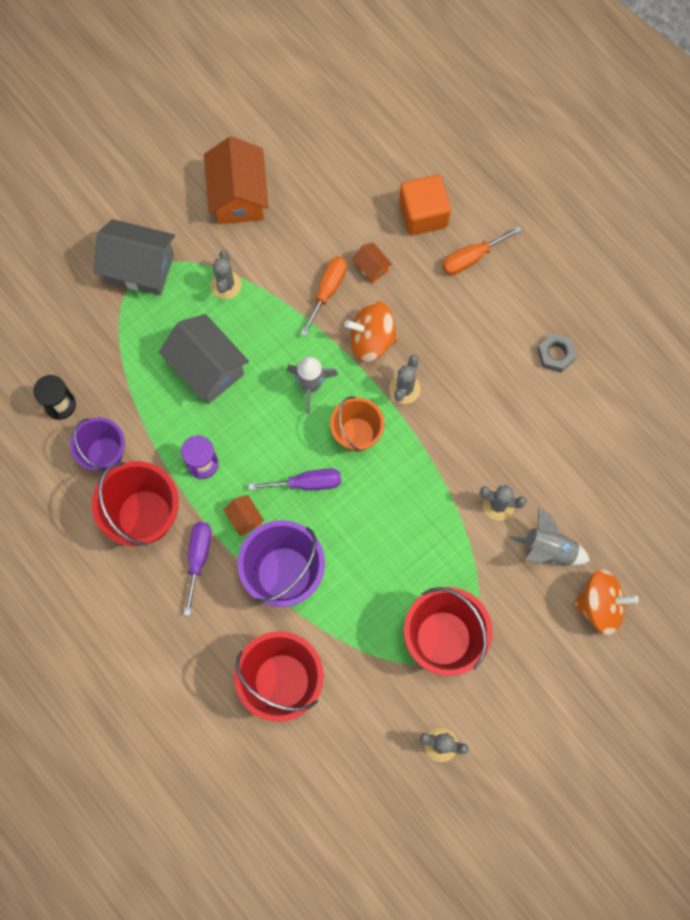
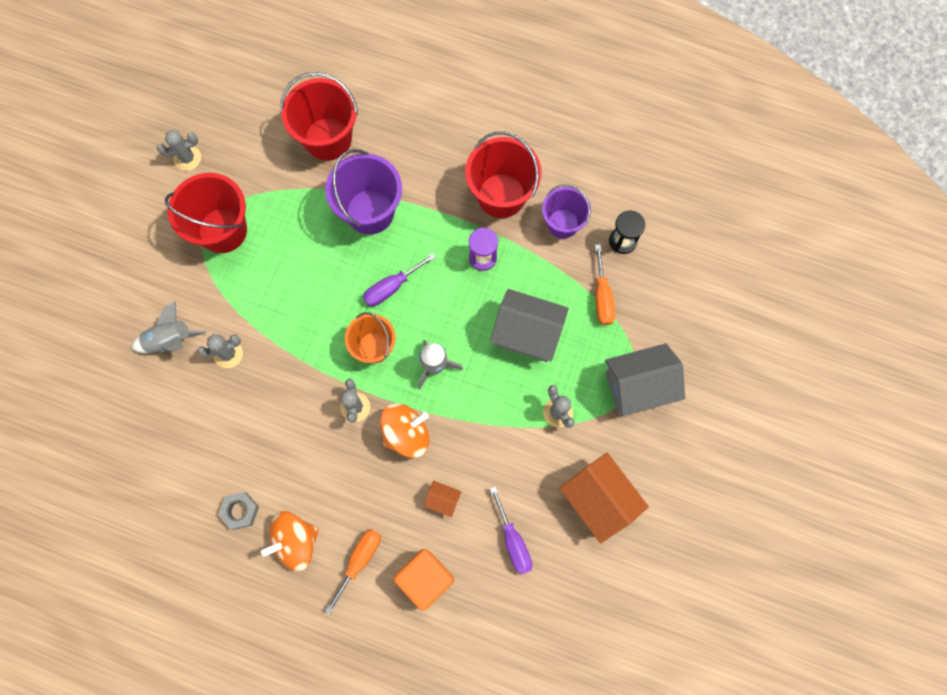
camera: 150 degrees right, 0 degrees up
purple screwdriver [184,522,211,616] -> purple screwdriver moved to [490,487,532,575]
orange house [223,495,264,536] -> none
orange screwdriver [300,257,347,336] -> orange screwdriver moved to [595,244,615,325]
orange spinning top [573,569,639,635] -> orange spinning top moved to [261,511,319,571]

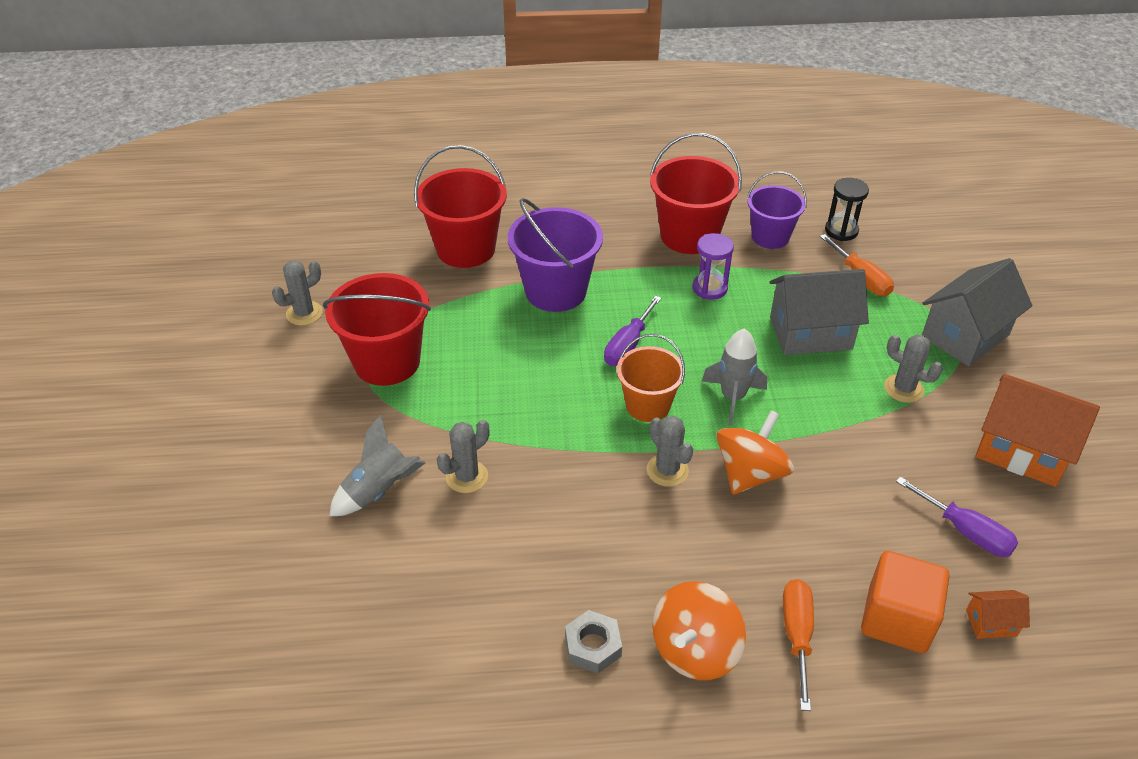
camera: 25 degrees left, 30 degrees down
orange house [424,481,462,517] -> orange house moved to [966,590,1030,639]

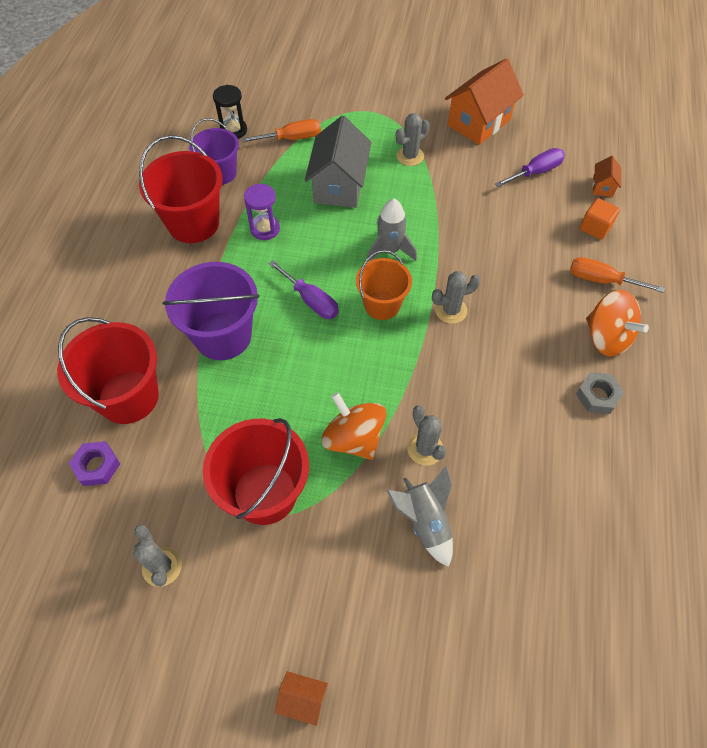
camera: 75 degrees left, 15 degrees up
orange spinning top [716,410,794,494] -> orange spinning top moved to [321,392,386,460]
orange cube [861,551,950,653] -> orange cube [580,198,620,240], size x0.62
grey house [922,258,1032,366] -> none
none -> purple nut [69,441,120,486]
none -> orange house [275,671,328,726]

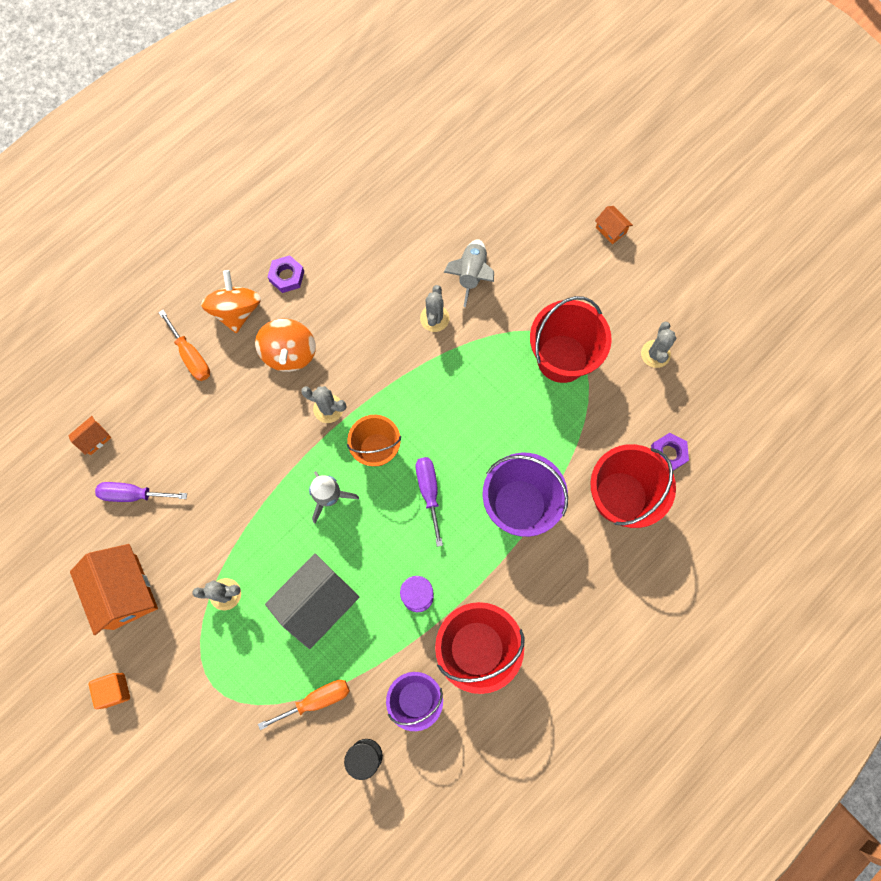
camera: 145 degrees left, 15 degrees up
orange screwdriver [241,119,321,142] -> orange screwdriver turned 135 degrees clockwise [258,680,350,730]
orange spinning top [321,392,386,460] -> orange spinning top moved to [255,318,316,372]
orange house [445,58,524,145] -> orange house turned 75 degrees clockwise [70,544,158,635]
grey nut [576,372,624,414] -> purple nut [268,255,304,293]
orange cube [580,198,620,240] -> orange cube moved to [89,673,130,709]

